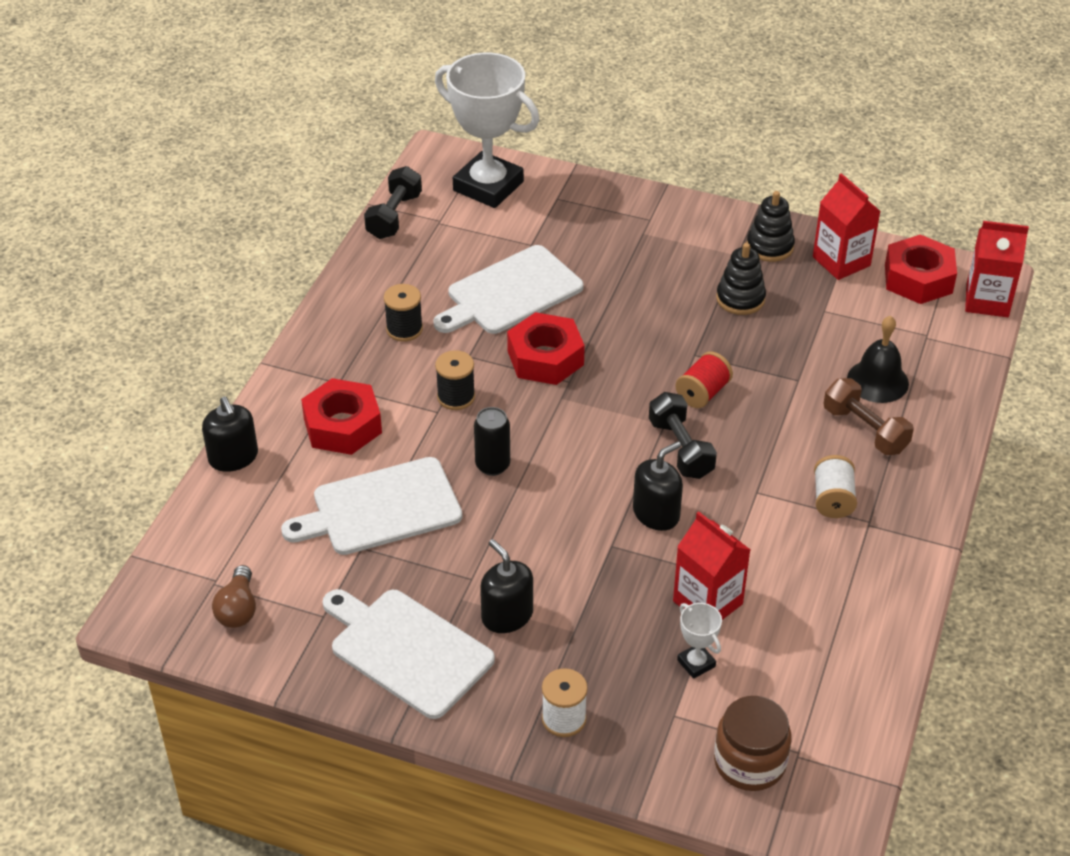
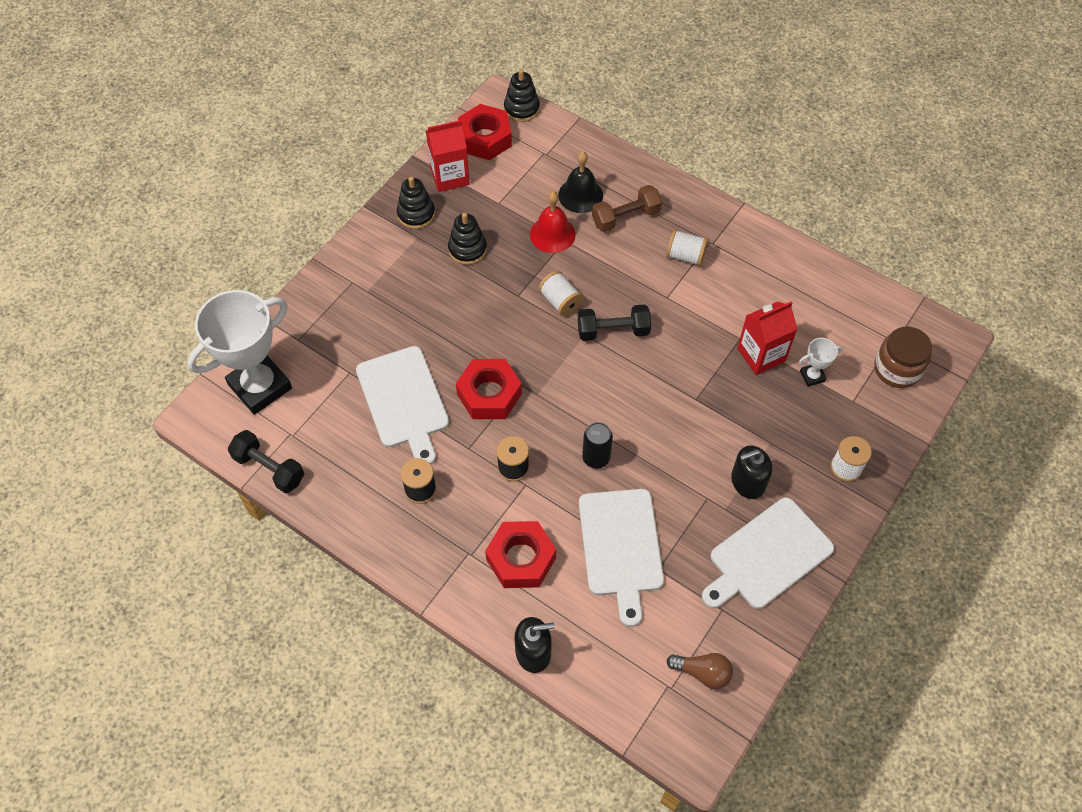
camera: 75 degrees left, 15 degrees up
black soap dispenser [633,441,683,531] -> none
red spool [675,351,733,408] -> white spool [538,271,583,316]
red carton [965,221,1029,317] -> black stacking toy [504,69,540,122]
none -> red bell [530,191,576,253]

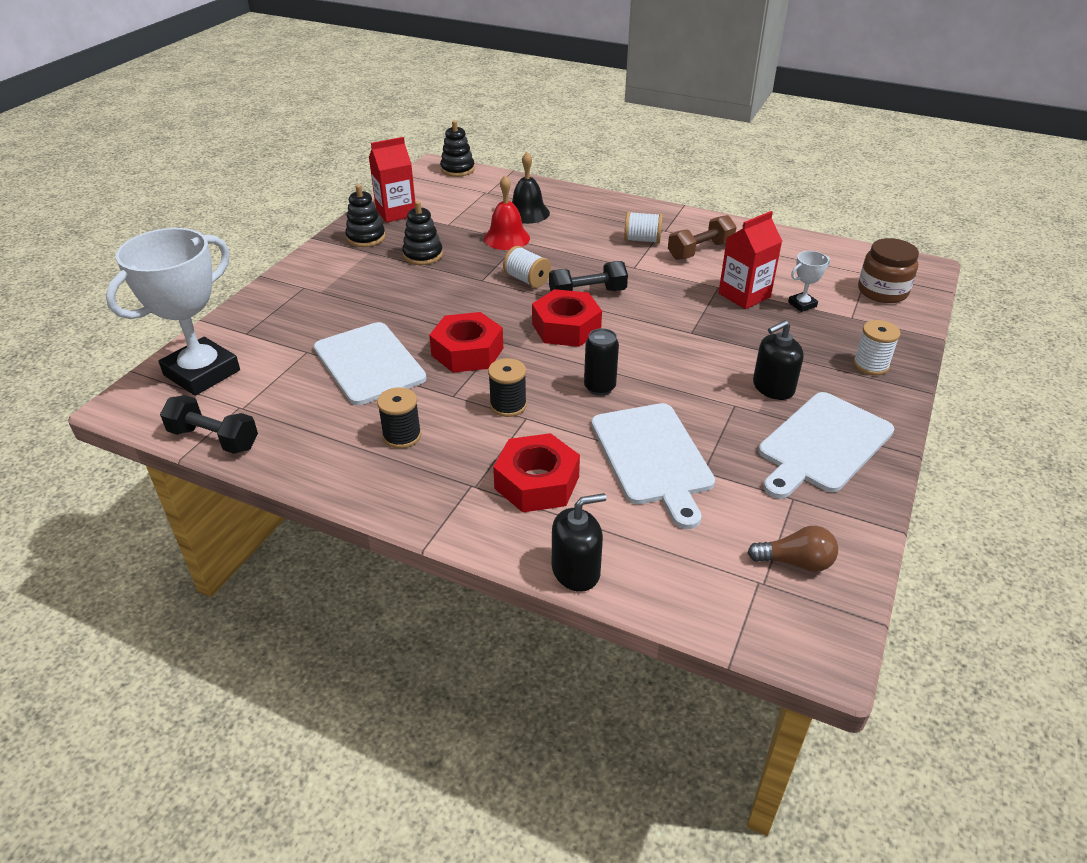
camera: 10 degrees left, 20 degrees down
red nut [458,104,512,160] -> red nut moved to [532,289,602,347]
brown dumbbell [592,185,662,232] -> brown dumbbell moved to [668,215,736,260]

